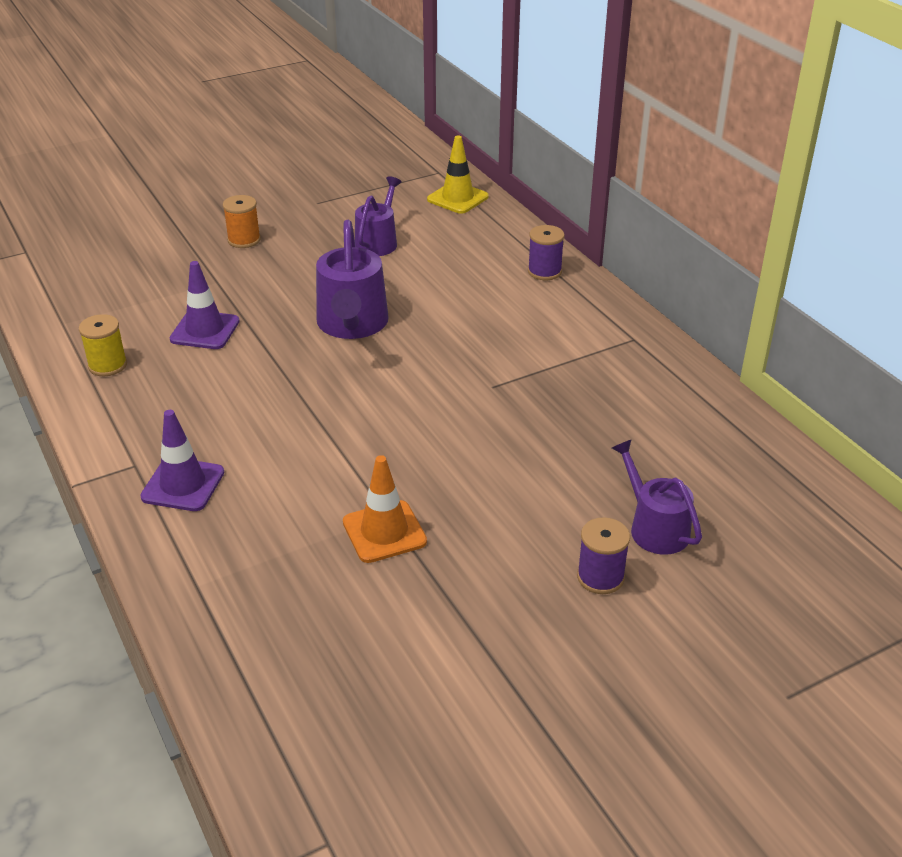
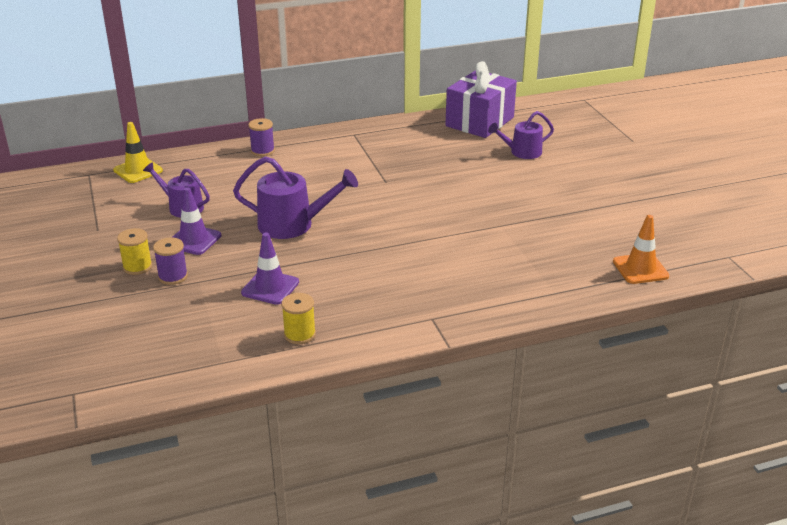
camera: 80 degrees left, 5 degrees down
purple traffic cone [140,410,224,511] -> purple traffic cone moved to [171,187,221,255]
orange spool [223,195,261,248] -> yellow spool [117,228,152,275]
orange traffic cone [343,455,427,563] -> orange traffic cone moved to [613,215,669,284]
purple spool [577,517,630,594] -> purple spool moved to [153,237,188,285]
none -> purple gift [445,61,517,138]

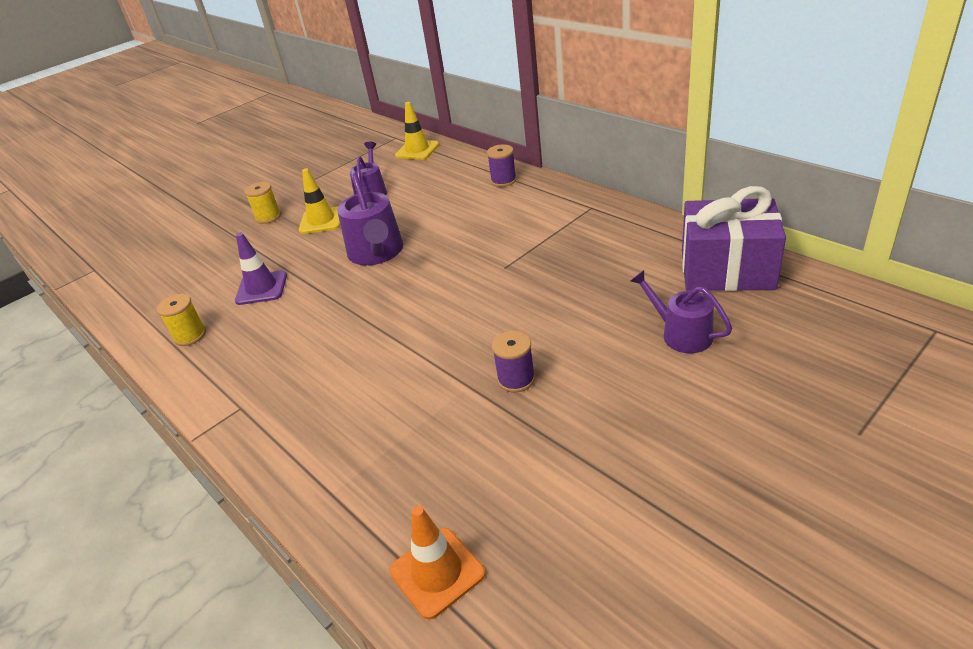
camera: 70 degrees right, 5 degrees up
purple spool [153,237,188,285] -> purple spool moved to [492,331,535,392]
purple traffic cone [171,187,221,255] -> yellow traffic cone [299,168,340,234]

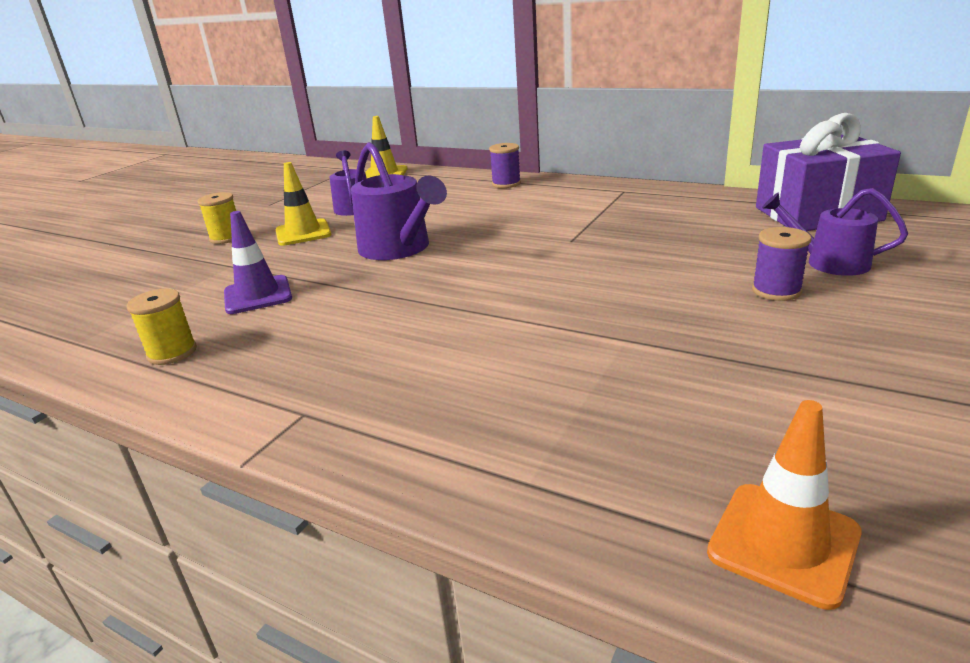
camera: 20 degrees left, 10 degrees down
purple spool [492,331,535,392] -> purple spool moved to [752,227,811,301]

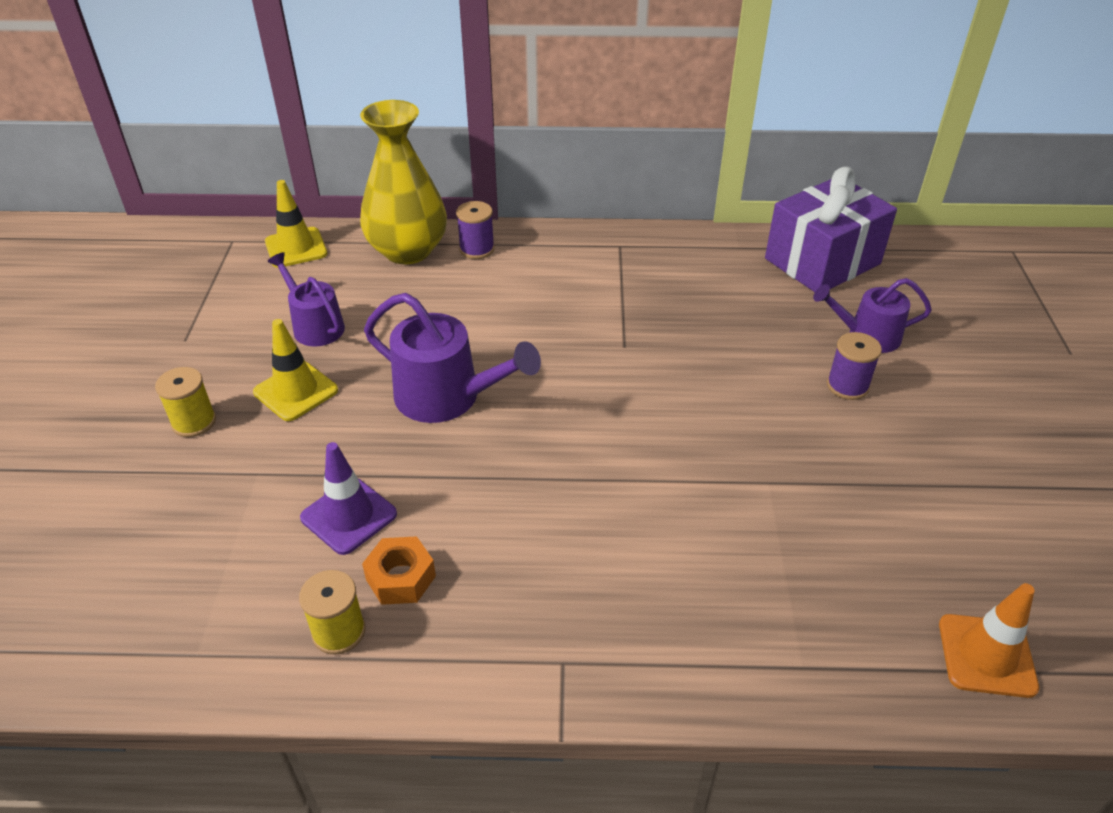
camera: 30 degrees left, 15 degrees up
none -> yellow vase [360,100,447,264]
none -> orange nut [362,536,436,605]

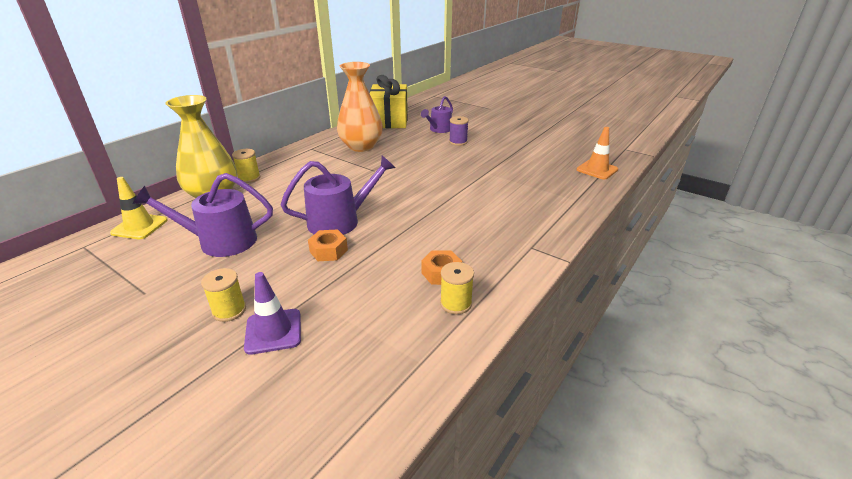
camera: 55 degrees left, 10 degrees down
yellow traffic cone [253,319,338,421] -> none
purple watering can [267,252,345,347] -> purple watering can [133,173,273,257], size x1.54
purple traffic cone [300,442,397,555] -> purple traffic cone moved to [244,272,301,355]
purple spool [456,201,495,259] -> yellow spool [232,149,260,183]
purple gift [765,167,897,292] -> yellow gift [370,75,408,128]
none -> orange nut [308,229,348,261]
none -> orange vase [337,62,383,152]

